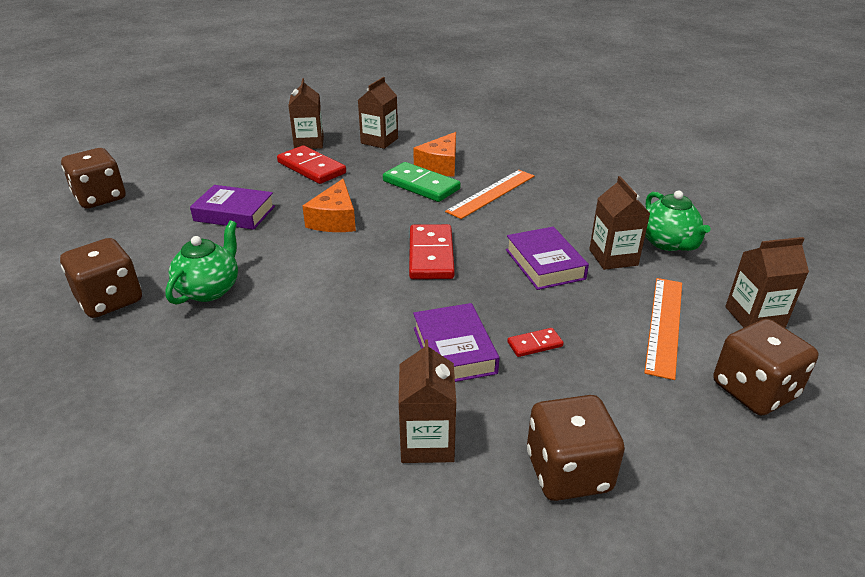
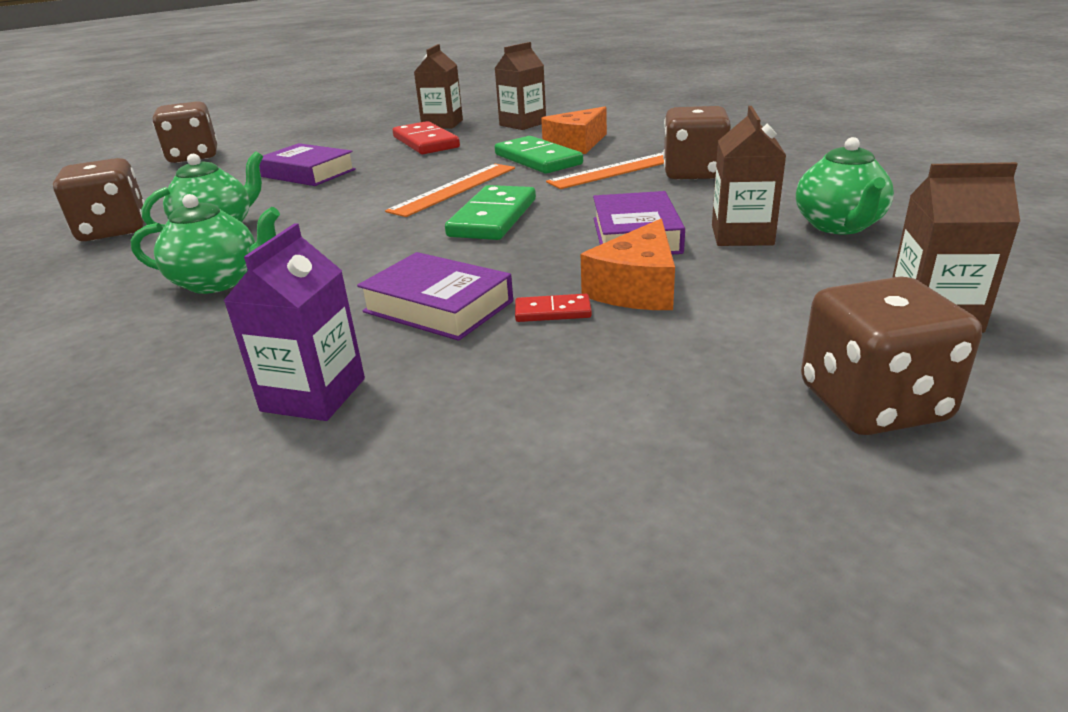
camera: 20 degrees right, 5 degrees down
orange cheese [302,179,356,232] -> orange cheese moved to [581,219,675,310]
brown carton [399,339,456,463] -> purple carton [223,223,365,421]
red domino [409,224,455,279] -> green domino [445,185,536,240]
purple book [413,303,499,382] -> purple book turned 60 degrees counterclockwise [357,252,513,341]
brown dice [527,395,625,501] -> brown dice moved to [663,106,731,180]
orange ruler [644,278,682,380] -> orange ruler moved to [385,164,515,217]
none -> green teapot [131,194,280,294]

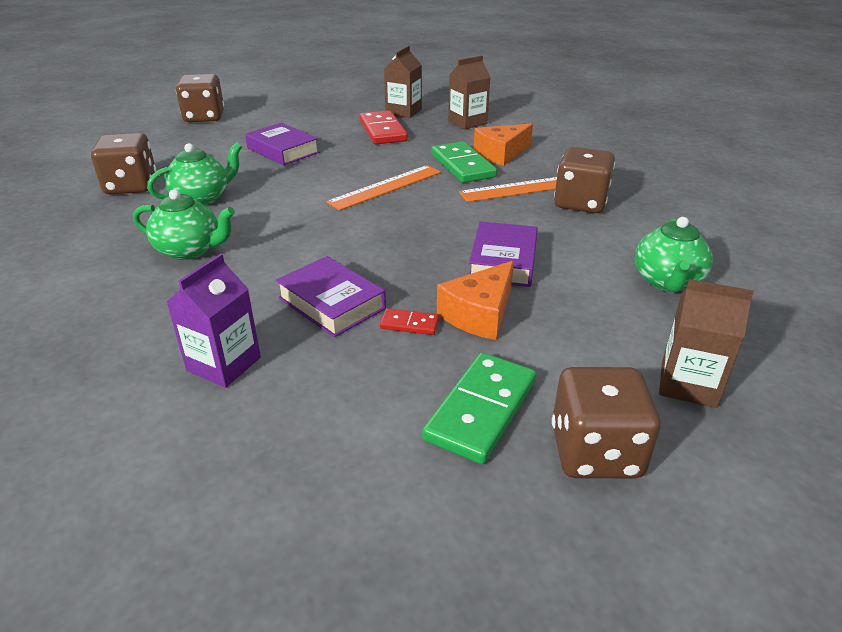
camera: 10 degrees right, 5 degrees up
green domino [445,185,536,240] -> green domino moved to [422,353,537,464]
brown carton [712,106,786,246] -> none

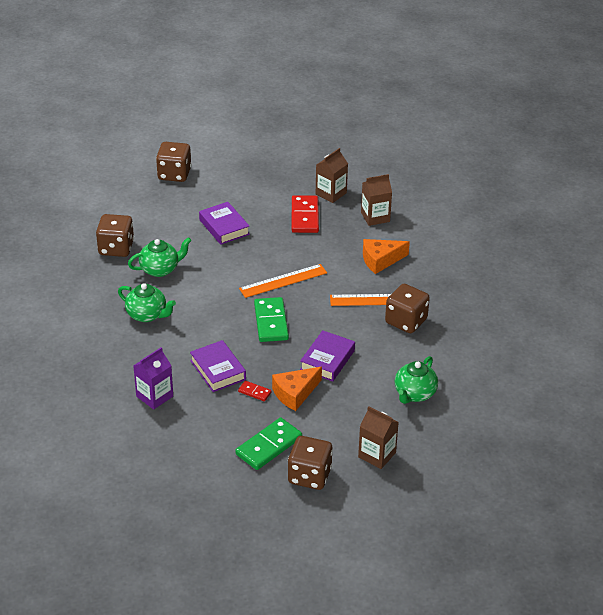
camera: 15 degrees right, 5 degrees up
green domino [432,141,497,183] -> green domino moved to [254,297,289,342]

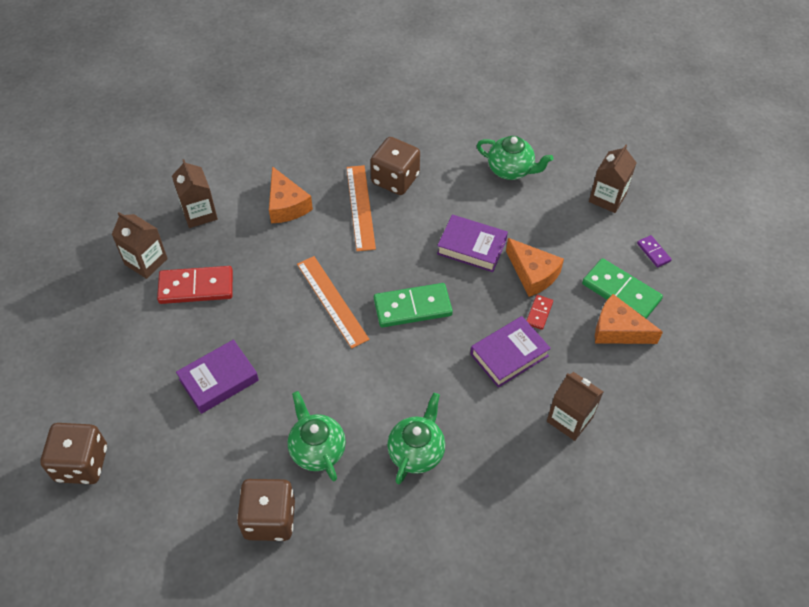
camera: 95 degrees left, 15 degrees up
purple carton [133,347,173,410] -> brown carton [547,372,604,441]
brown dice [288,436,333,490] -> purple domino [637,235,672,268]
none -> orange cheese [595,294,663,344]

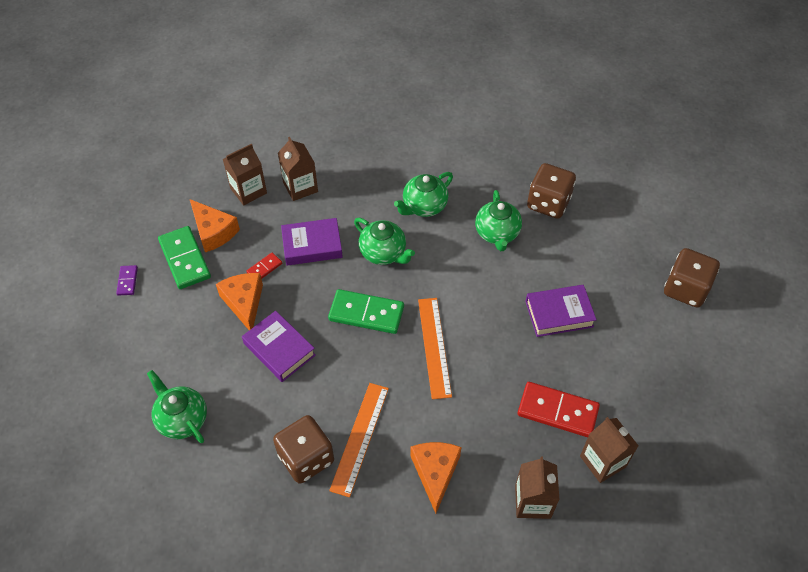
camera: 155 degrees left, 0 degrees up
brown carton [589,144,637,213] -> brown carton moved to [223,144,267,205]
none -> green teapot [354,218,415,265]

